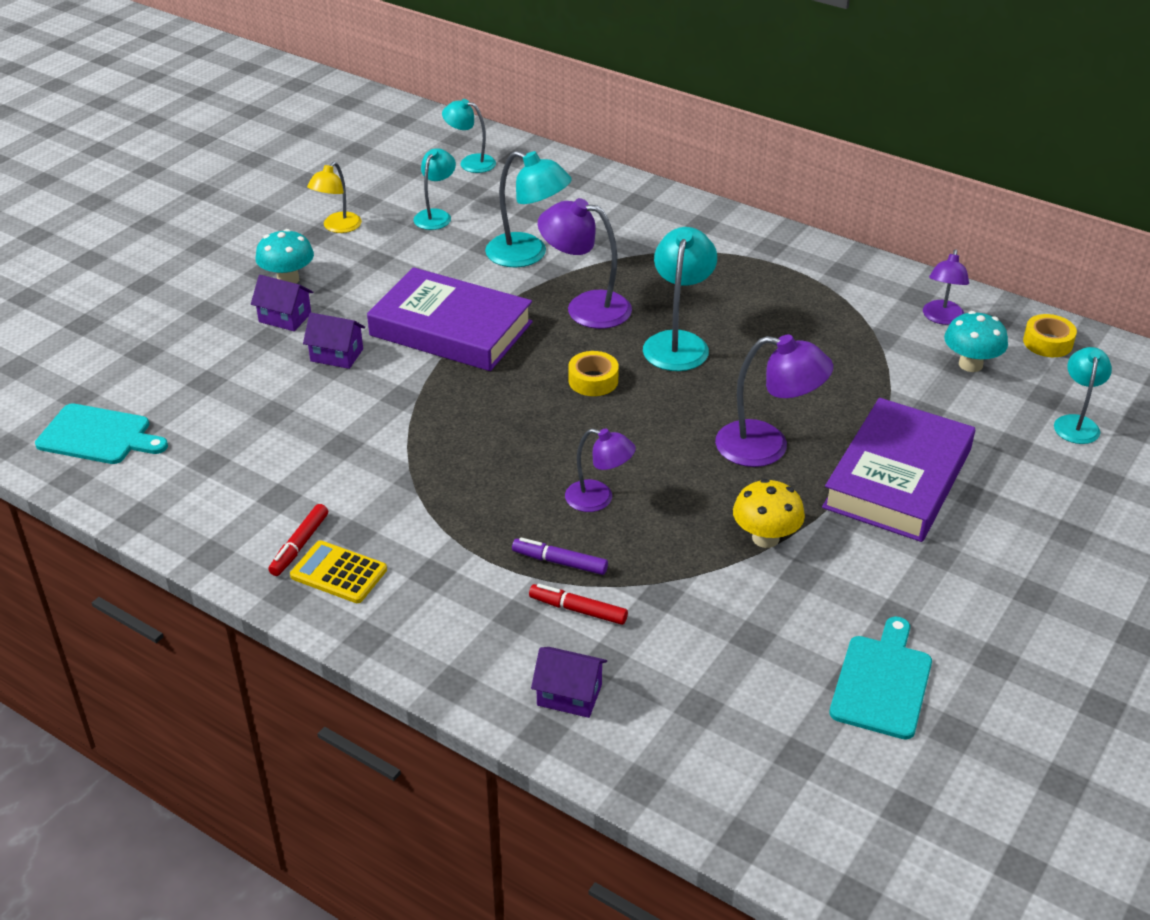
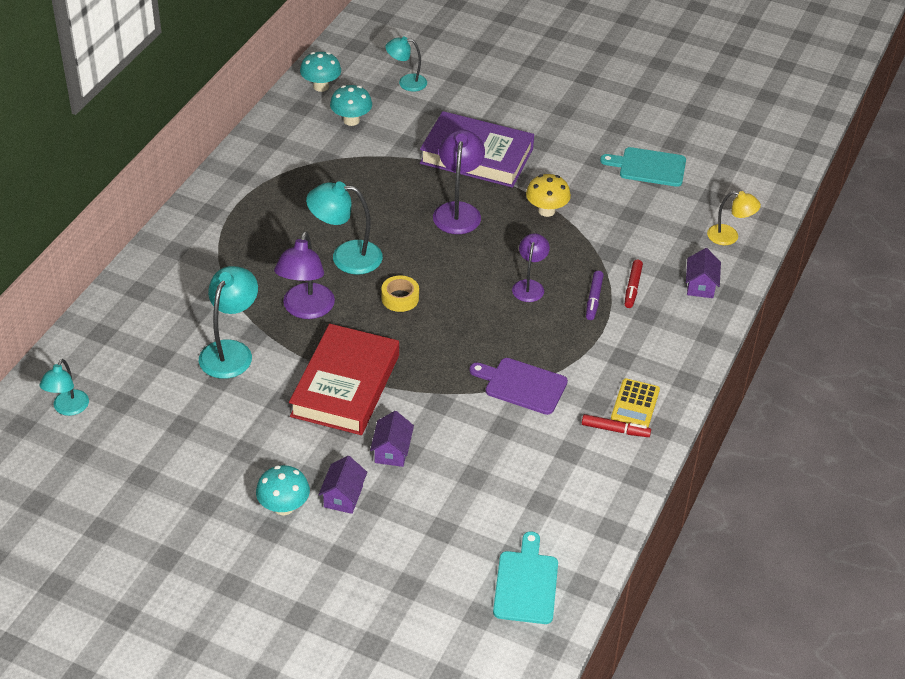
camera: 100 degrees left, 5 degrees up
yellow lamp [307,162,362,233] -> yellow lamp moved to [707,191,761,245]
purple book [367,267,533,371] -> red book [289,324,399,435]
turquoise lamp [413,148,456,230] -> none
purple lamp [923,249,969,325] -> none
yellow tape [1023,314,1077,357] -> turquoise mushroom [300,52,341,92]
none -> purple cutting board [469,358,568,415]

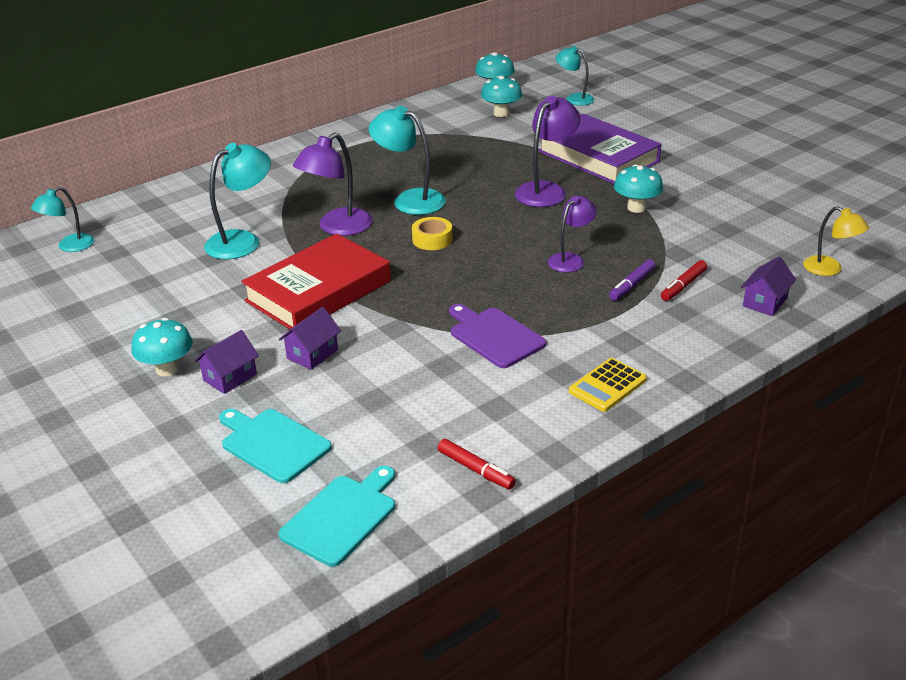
camera: 30 degrees right, 10 degrees down
yellow mushroom [526,174,571,217] -> turquoise mushroom [614,164,663,213]
red marker [582,414,651,437] -> red marker moved to [438,439,516,490]
turquoise cutting board [600,147,686,187] -> turquoise cutting board moved to [219,409,332,483]

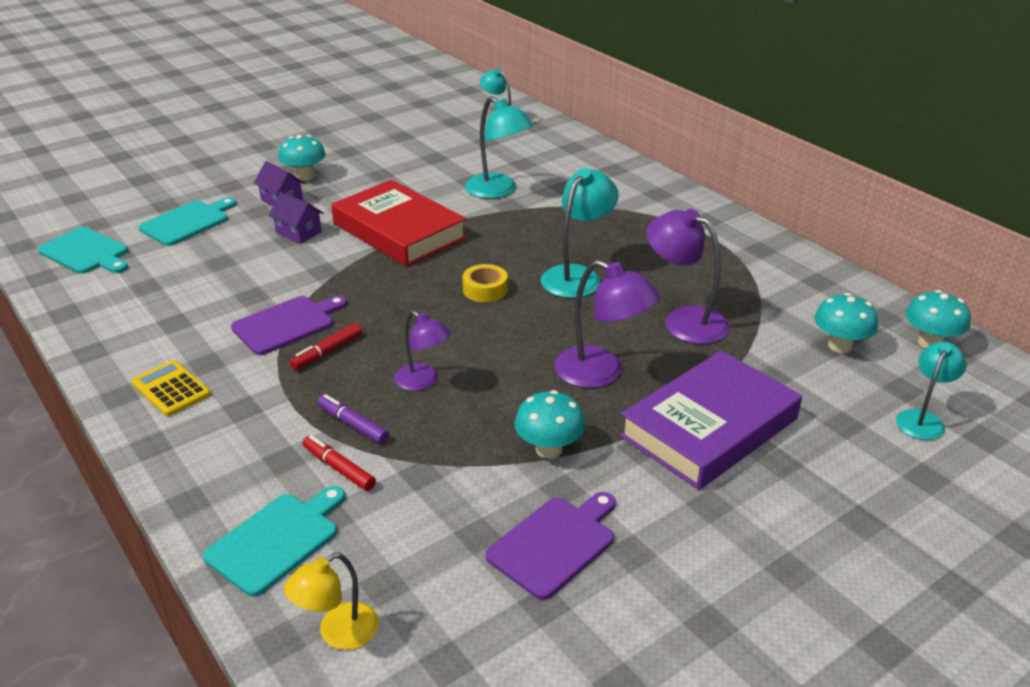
camera: 90 degrees right, 0 degrees up
purple lamp [293,133,373,236] -> purple lamp moved to [646,209,730,344]
red marker [438,439,516,490] -> red marker moved to [290,323,362,370]
purple house [741,257,796,316] -> turquoise cutting board [203,486,345,597]
none -> purple cutting board [485,492,616,600]

